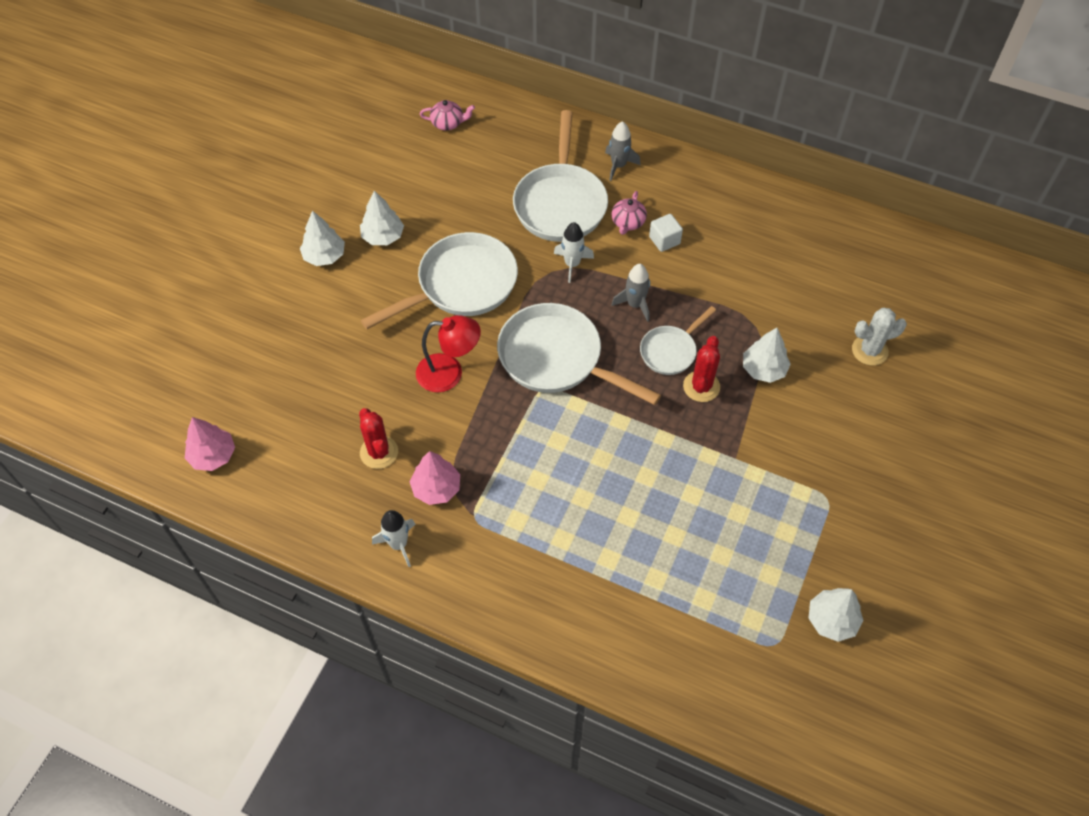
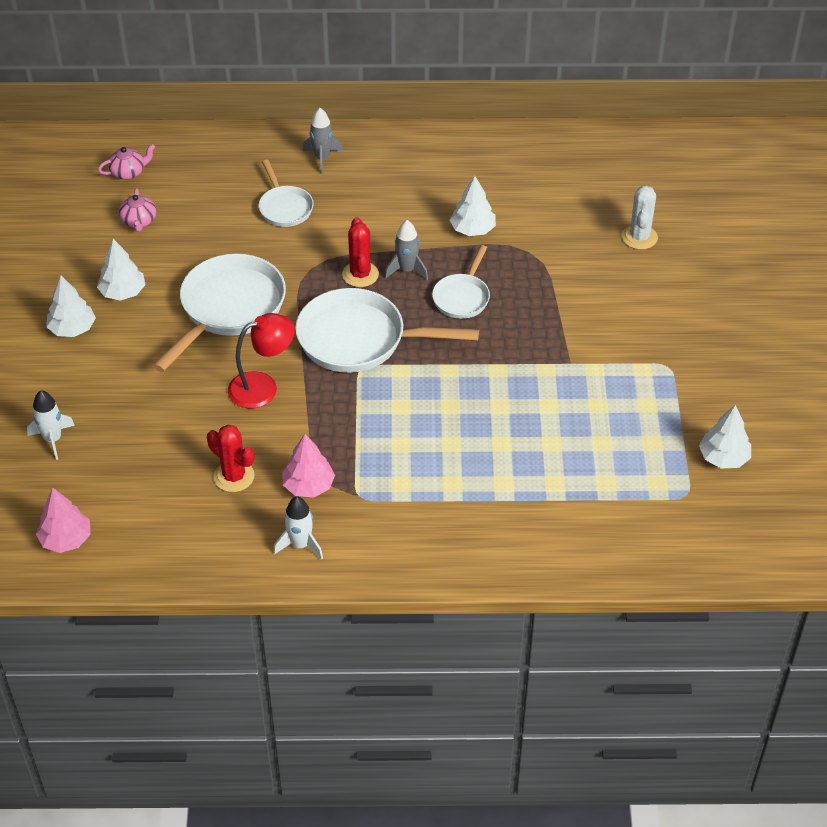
camera: 25 degrees left, 10 degrees down
white pan [513,110,608,242] -> white pan [259,159,314,227], size x0.55
white rocket [554,222,594,283] -> white rocket moved to [27,390,75,460]
pink teapot [612,191,647,235] -> pink teapot moved to [119,188,156,232]
white cube [649,214,683,252] -> none
red cactus [683,336,720,402] -> red cactus moved to [342,217,379,287]
white tree [743,328,791,383] -> white tree moved to [450,176,496,236]
white cactus [852,308,907,366] -> white cactus turned 45 degrees counterclockwise [622,185,658,250]

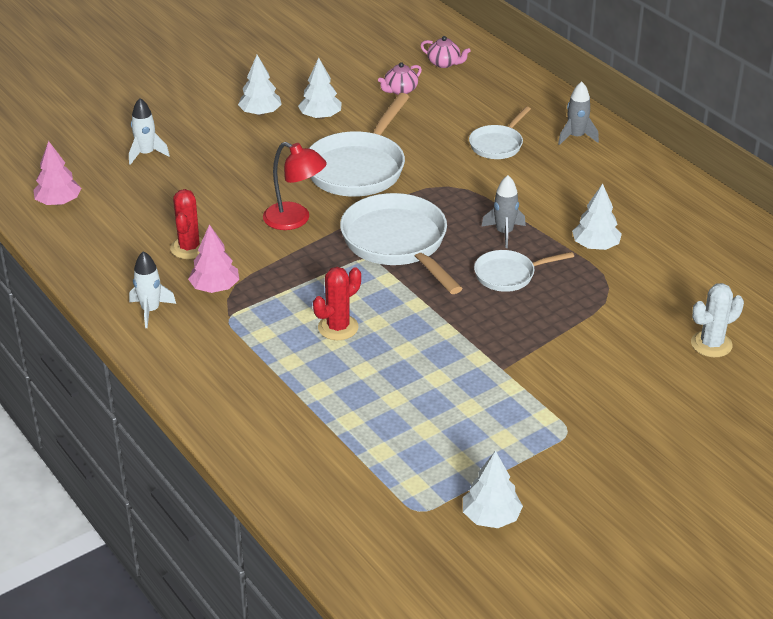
camera: 55 degrees right, 10 degrees down
white pan [153,254,286,372] -> white pan turned 120 degrees clockwise [309,93,409,197]
red cactus [342,217,379,287] -> red cactus moved to [313,267,361,340]

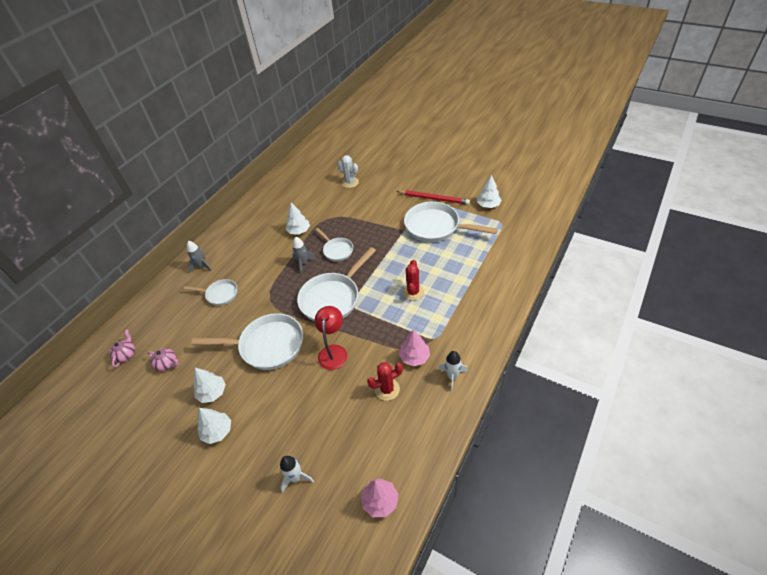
camera: 110 degrees left, 10 degrees up
red cactus [313,267,361,340] -> red cactus turned 75 degrees clockwise [403,260,424,301]
none -> red pencil [396,190,470,205]
none -> white pan [404,201,498,242]

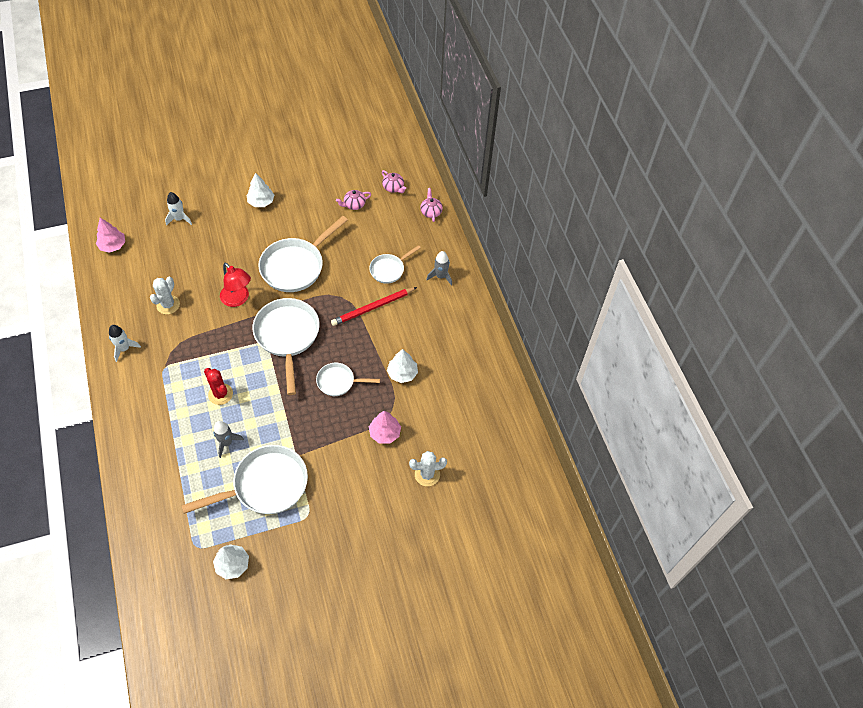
camera: 125 degrees right, 10 degrees up
white tree [193,368,226,403] -> none
grey rocket [292,237,316,274] -> grey rocket moved to [213,421,244,458]
red cactus [367,362,403,401] -> white cactus [150,277,180,314]
red pencil [396,190,470,205] -> red pencil moved to [331,287,417,326]
pink tree [399,330,430,366] -> pink tree moved to [369,411,401,444]
none -> pink teapot [420,188,443,222]

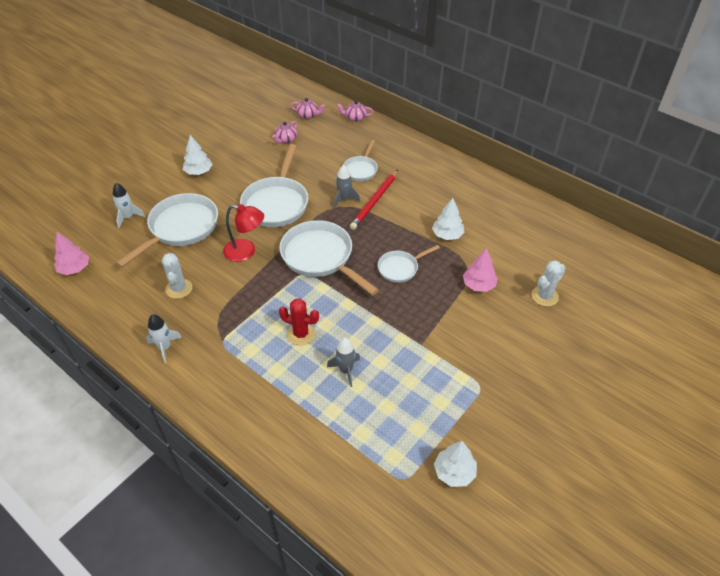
camera: 30 degrees left, 10 degrees down
white pan [181,445,308,514] -> white pan moved to [116,193,218,268]
pink teapot [420,188,443,222] -> pink teapot turned 45 degrees counterclockwise [337,101,373,122]
grey rocket [426,251,452,286] -> grey rocket moved to [334,165,360,208]

